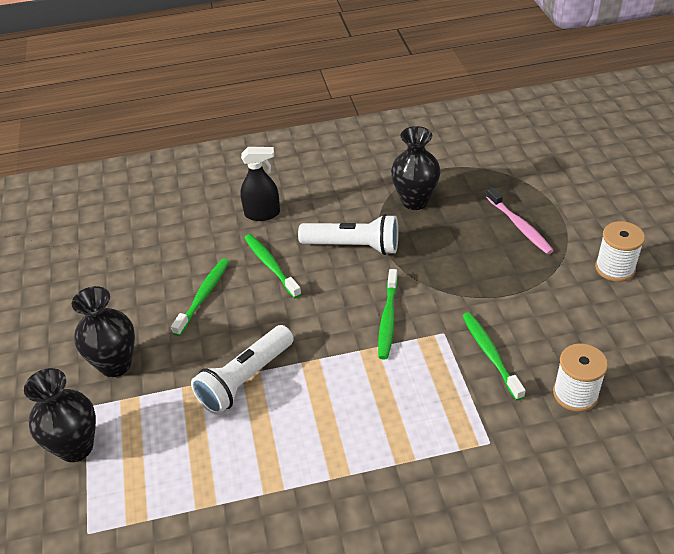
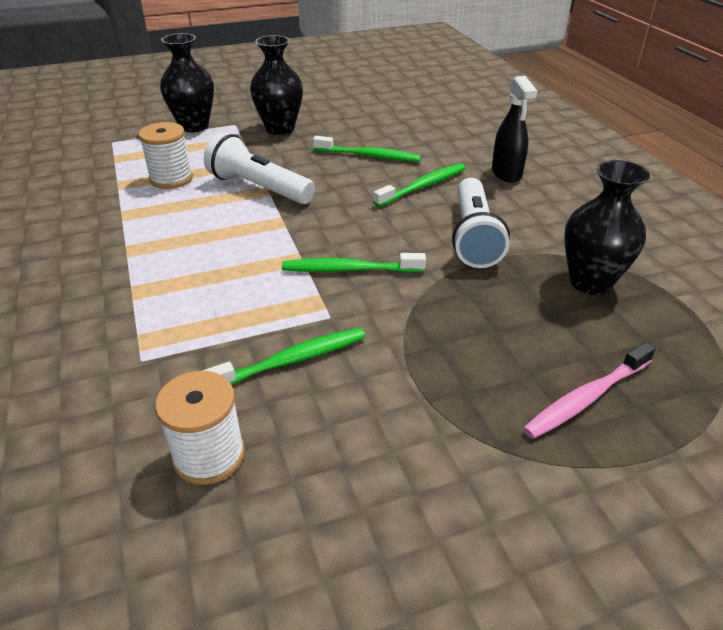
camera: 80 degrees right, 5 degrees down
white spool [595,221,645,282] -> white spool moved to [138,122,193,189]

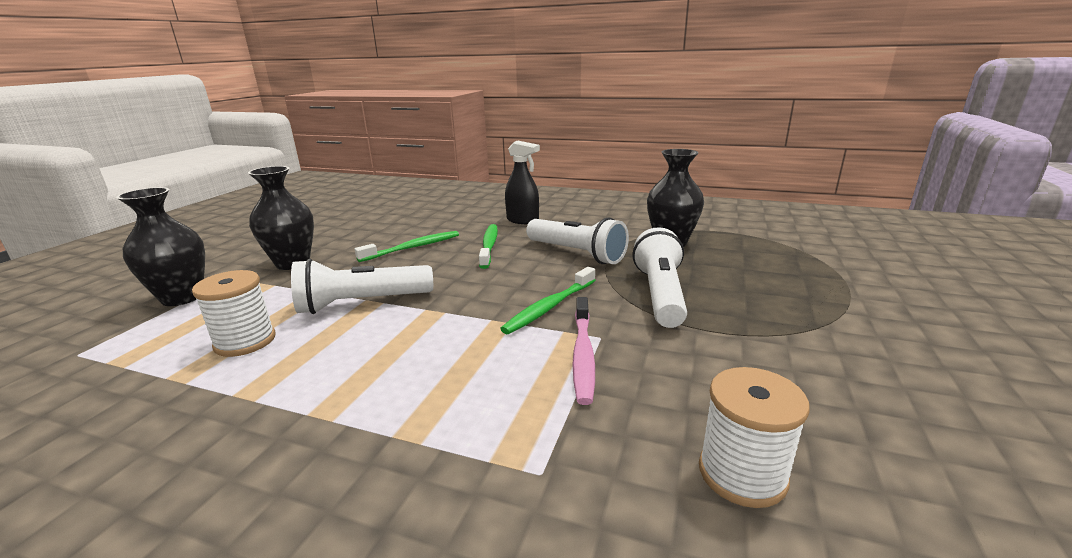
camera: 50 degrees left, 15 degrees down
green toothbrush [202,328,365,385] -> none
pink toothbrush [523,342,656,439] -> pink toothbrush moved to [572,297,595,405]
none -> white flashlight [632,227,687,328]

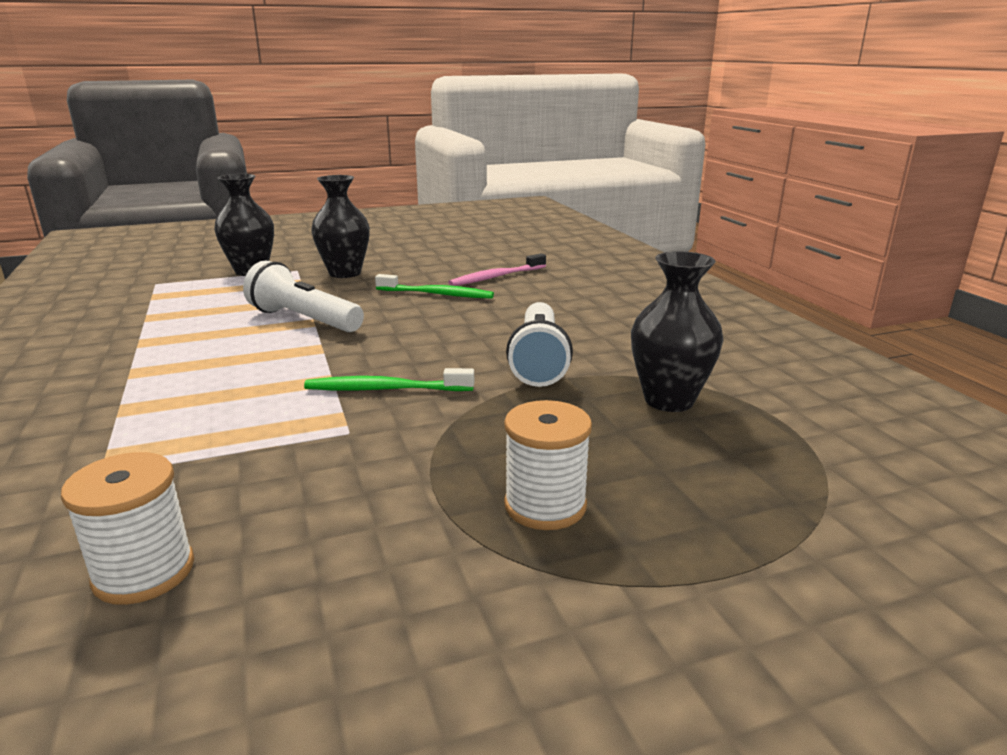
camera: 50 degrees right, 0 degrees up
white spool [192,270,275,357] -> white spool moved to [504,400,592,530]
green toothbrush [479,224,498,269] -> none
black spray bottle [505,141,540,224] -> none
pink toothbrush [572,297,595,405] -> pink toothbrush moved to [448,253,546,286]
white flashlight [632,227,687,328] -> none

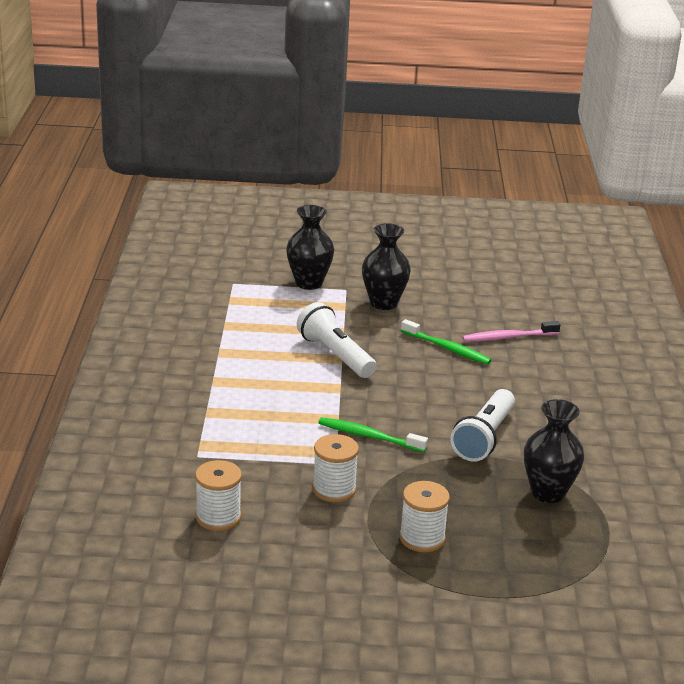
camera: 20 degrees right, 5 degrees up
none -> white spool [312,434,359,502]

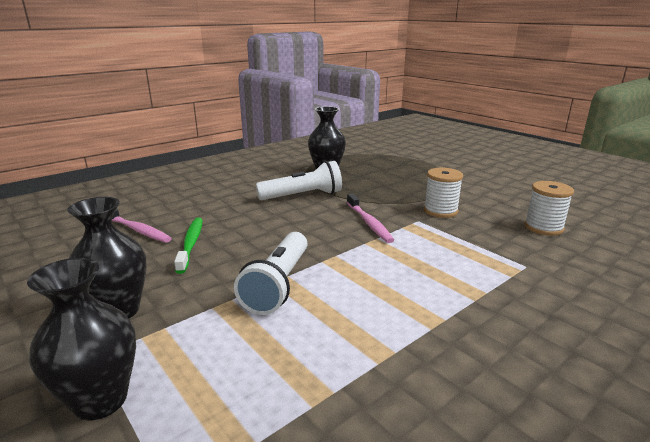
camera: 130 degrees left, 5 degrees down
green toothbrush [318,417,428,452] -> pink toothbrush [347,194,394,243]
white spool [400,481,450,552] -> none

